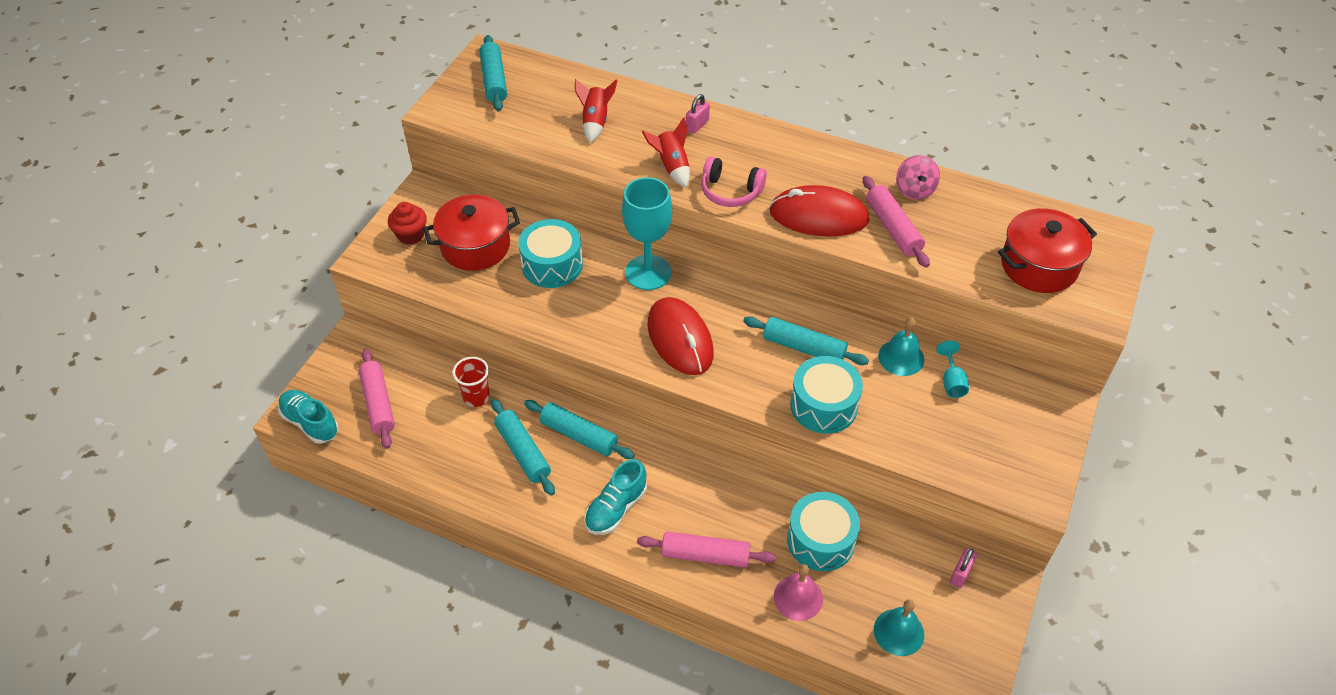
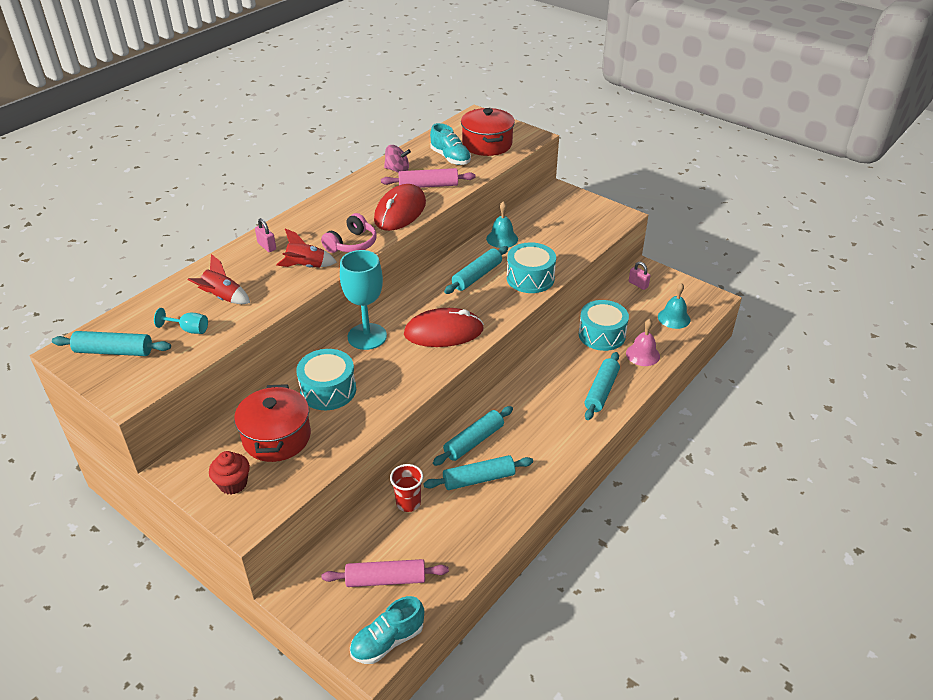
camera: 75 degrees left, 10 degrees down
turquoise shoe [584,459,647,535] -> turquoise shoe moved to [430,123,471,165]
pink rolling pin [637,532,776,568] -> turquoise rolling pin [585,352,620,420]
turquoise goblet [936,340,969,398] -> turquoise goblet moved to [154,308,208,334]

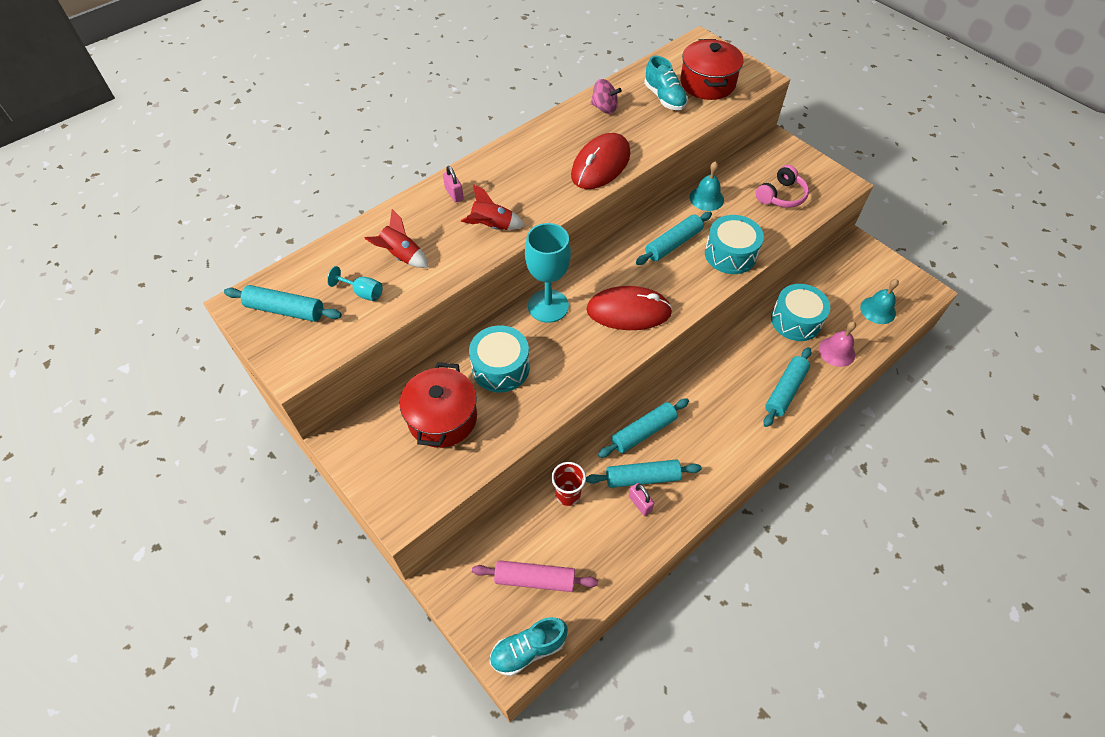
camera: 10 degrees right, 15 degrees up
red cupcake [209,451,250,495] -> none
pink headphones [321,213,377,253] -> pink headphones moved to [756,165,809,208]
pink rolling pin [381,168,475,188] -> none
pink padlock [629,262,651,290] -> pink padlock moved to [629,483,654,516]

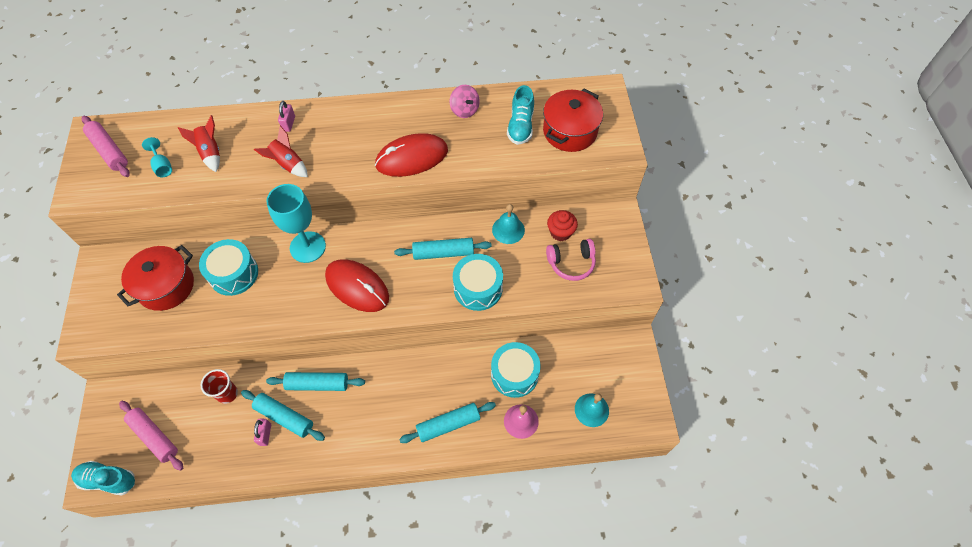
camera: 35 degrees right, 5 degrees up
turquoise rolling pin [224,285,342,322] -> pink rolling pin [82,116,130,177]
none -> red cupcake [547,210,578,241]

